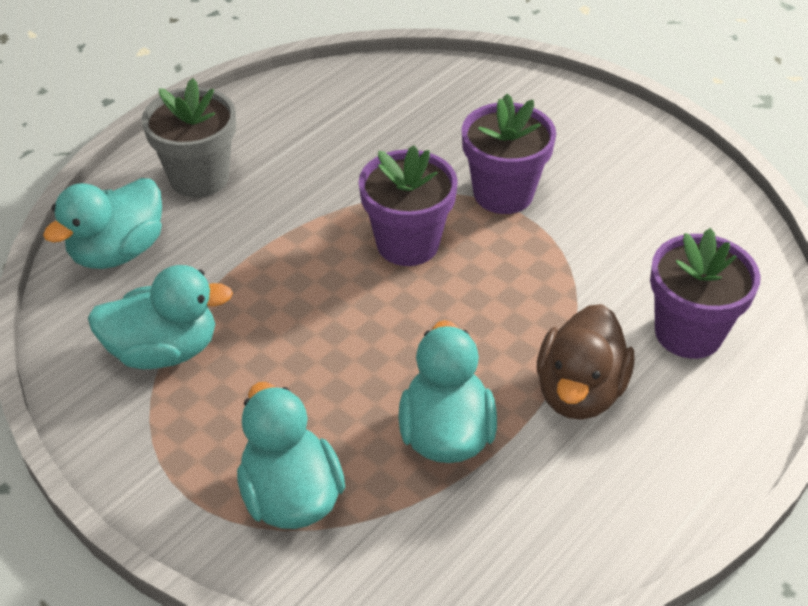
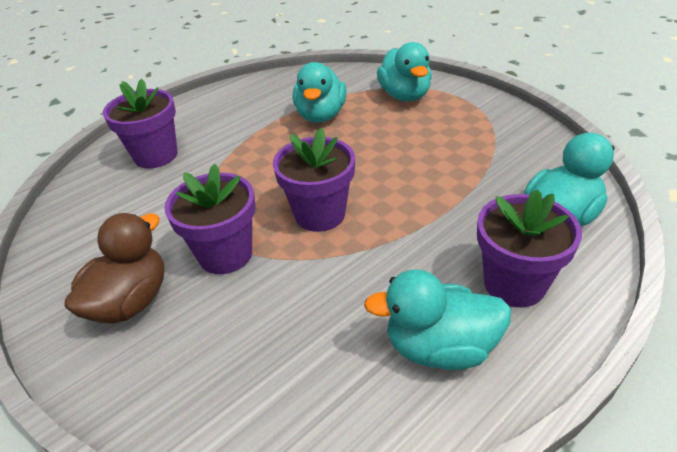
camera: 170 degrees left, 5 degrees down
turquoise duck [88,265,233,369] -> turquoise duck moved to [364,269,511,370]
grey flower pot [142,78,236,197] -> purple flower pot [477,189,582,307]
brown duck [537,304,635,420] -> brown duck moved to [64,213,164,324]

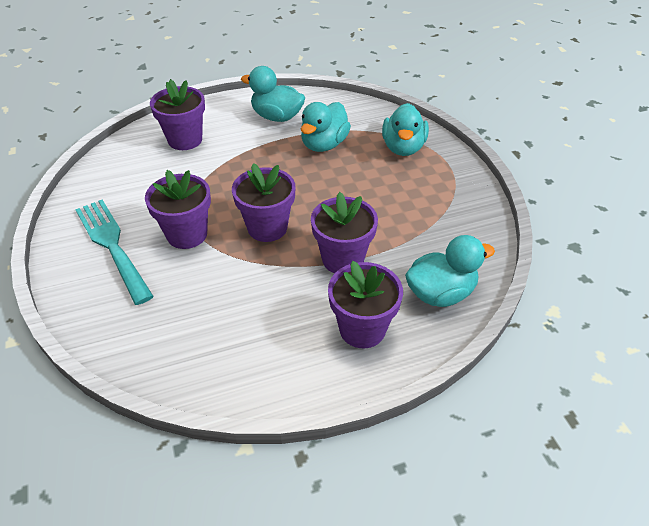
camera: 20 degrees right, 5 degrees up
brown duck [64,213,164,324] -> turquoise fork [75,200,154,305]
turquoise duck [364,269,511,370] -> turquoise duck moved to [241,66,305,122]
none -> purple flower pot [311,192,378,273]

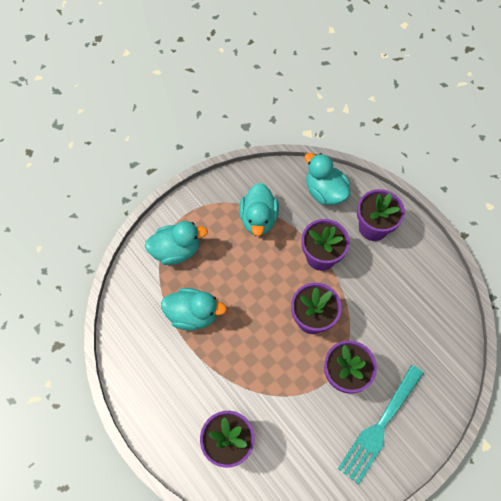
camera: 110 degrees left, 20 degrees up
turquoise duck [241,66,305,122] -> turquoise duck moved to [239,183,279,236]

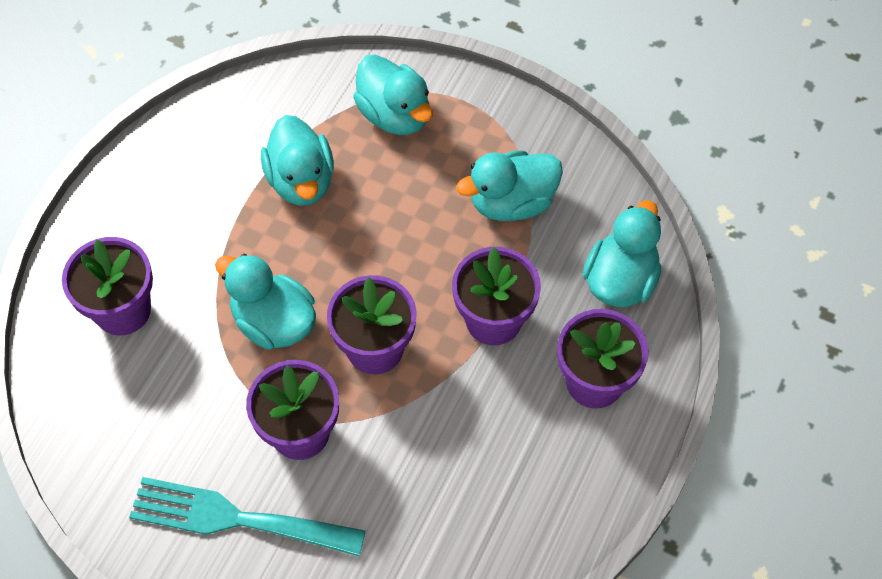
camera: 65 degrees right, 5 degrees down
none -> turquoise duck [215,254,316,350]

